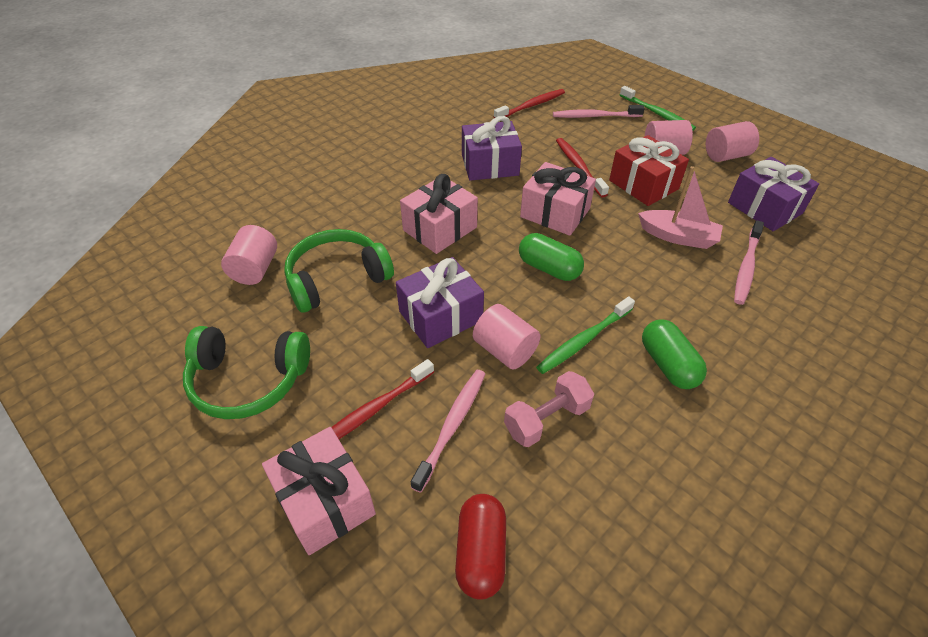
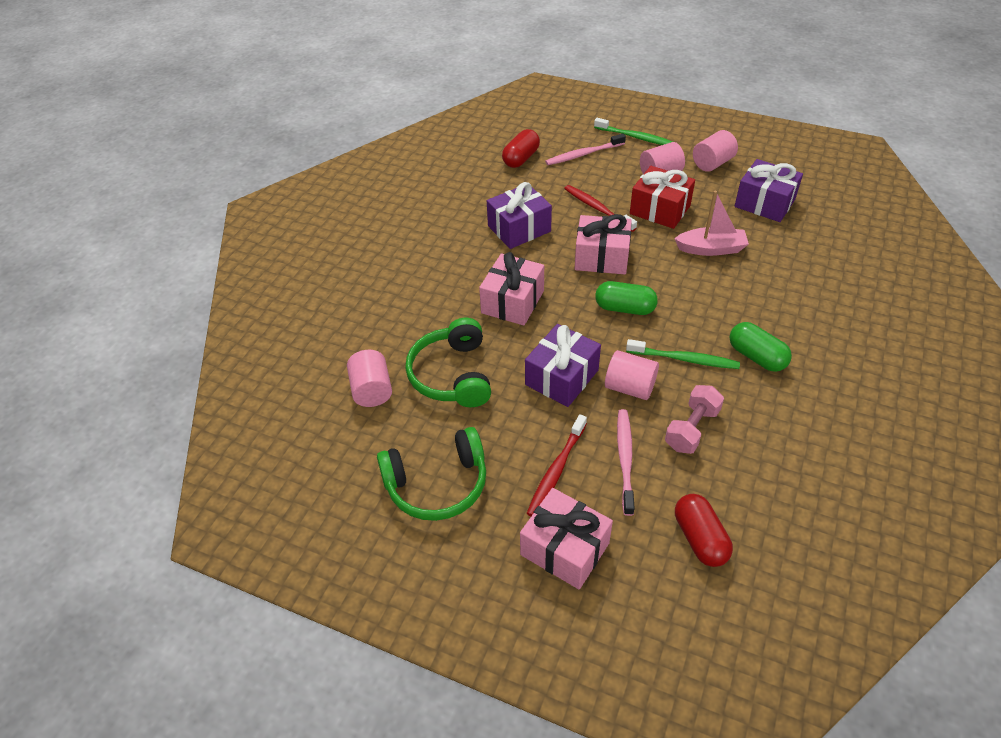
camera: 20 degrees left, 0 degrees up
green headphones [284,229,394,313] -> green headphones turned 45 degrees counterclockwise [405,318,491,407]
red toothbrush [494,89,565,118] -> red capsule [502,129,540,168]
green toothbrush [536,296,635,374] -> green toothbrush turned 105 degrees counterclockwise [626,339,740,369]
pink toothbrush [734,220,764,305] -> none

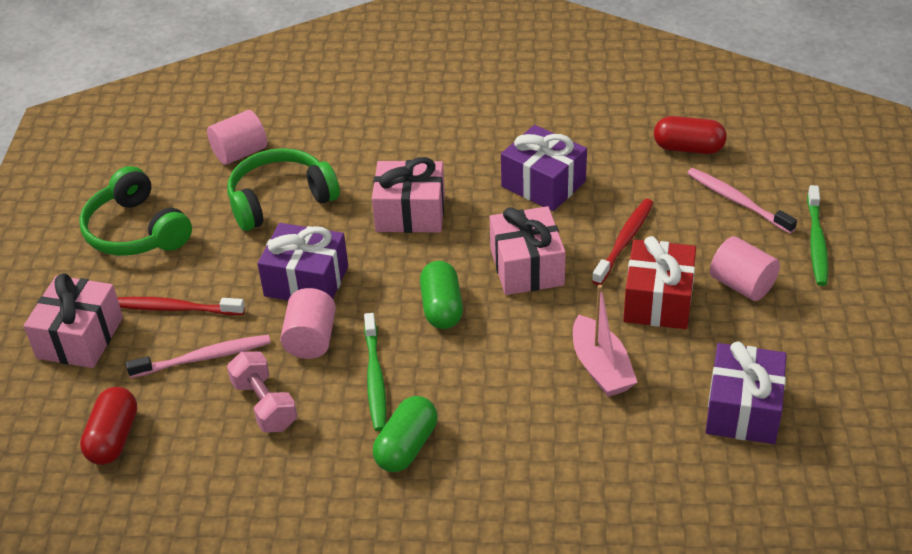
camera: 70 degrees right, 5 degrees down
pink dumbbell [665,385,724,454] -> pink dumbbell turned 45 degrees clockwise [227,351,297,433]
red capsule [675,494,733,567] -> red capsule turned 45 degrees counterclockwise [80,387,137,465]
pink cylinder [693,130,738,172] -> none

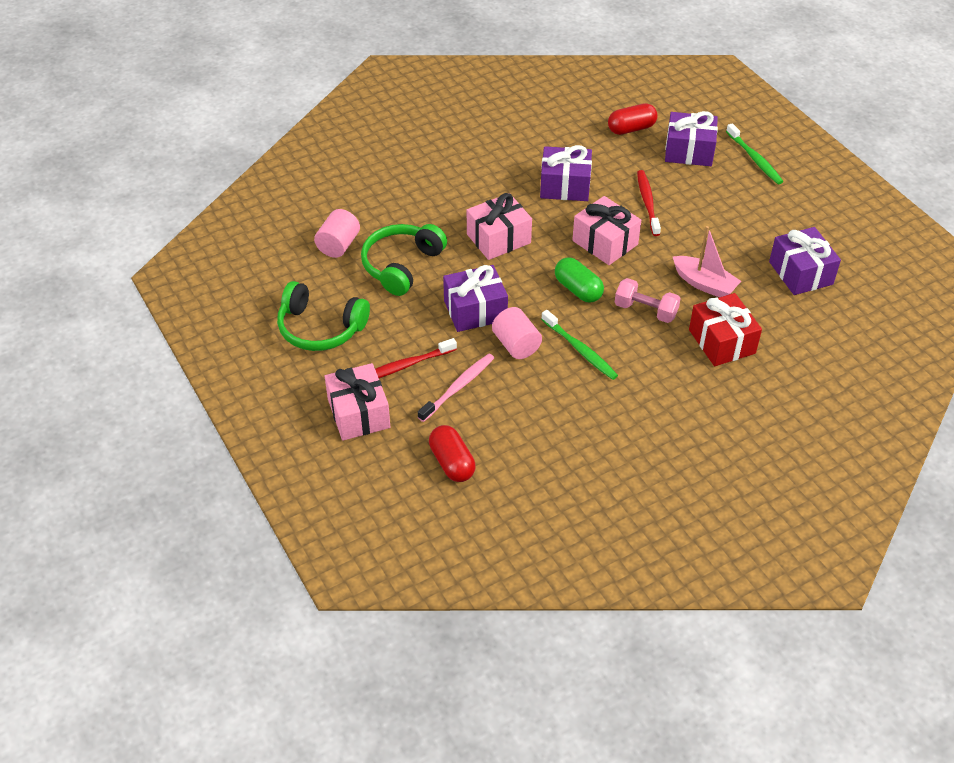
camera: 35 degrees left, 5 degrees up
pink dumbbell [227,351,297,433] -> pink dumbbell moved to [615,278,681,323]
green capsule [373,396,437,472] -> none
red gift [623,236,696,329] -> red gift moved to [689,293,762,366]
pink toothbrush [687,168,797,234] -> purple gift [665,111,718,166]
pink cylinder [710,236,780,301] -> none

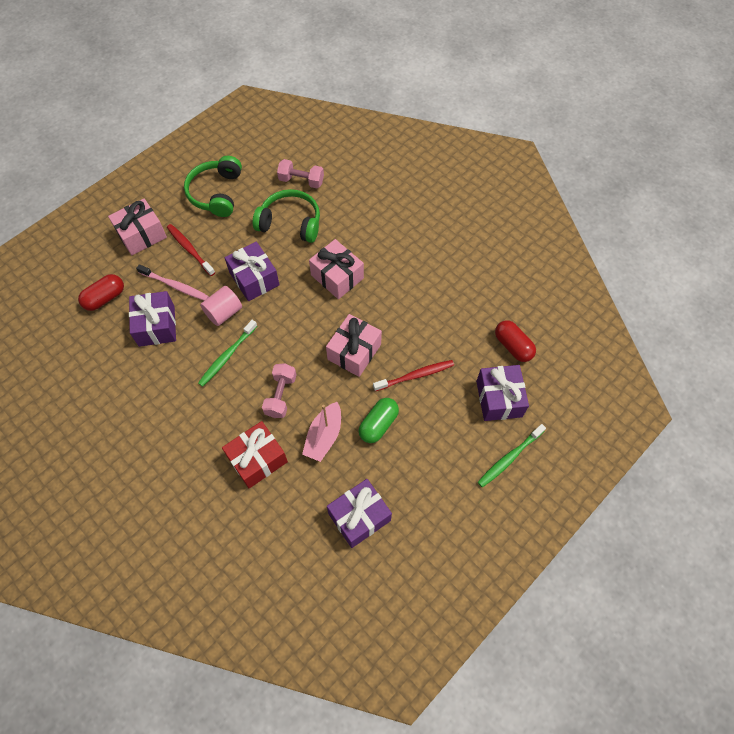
camera: 75 degrees right, 15 degrees up
pink cylinder [314,209,360,258] -> pink dumbbell [277,159,324,188]
purple gift [540,145,592,201] -> purple gift moved to [129,291,176,347]
green capsule [555,257,604,303] -> green capsule moved to [359,398,399,443]

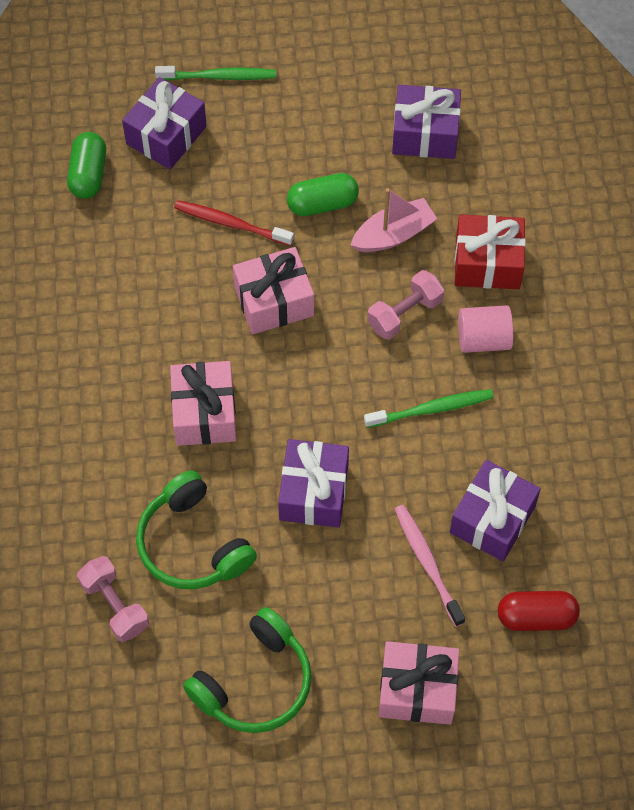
camera: 140 degrees left, 0 degrees up
red toothbrush [167,224,215,276] -> none
pink cylinder [200,286,242,326] -> pink cylinder moved to [458,305,513,353]
red capsule [495,320,536,362] -> green capsule [67,132,106,199]

